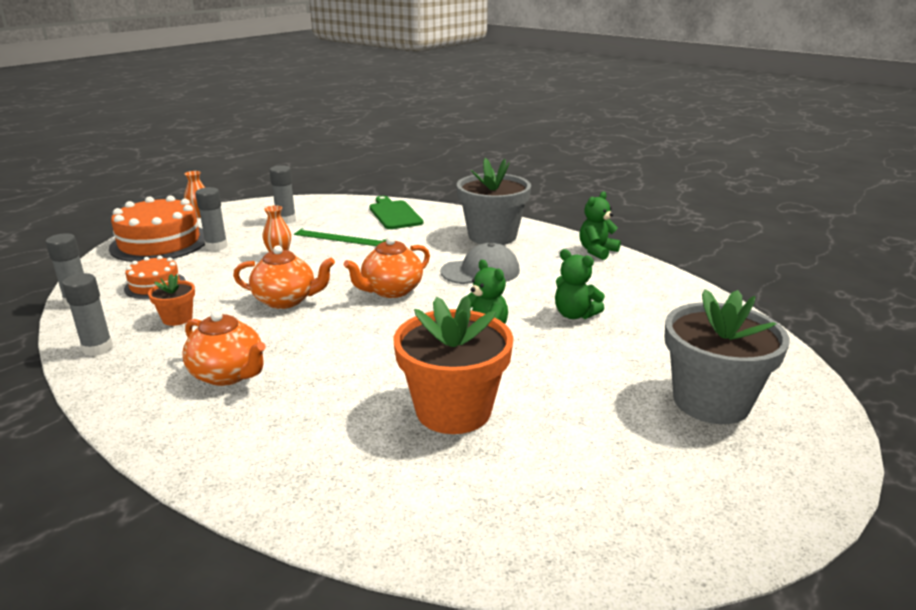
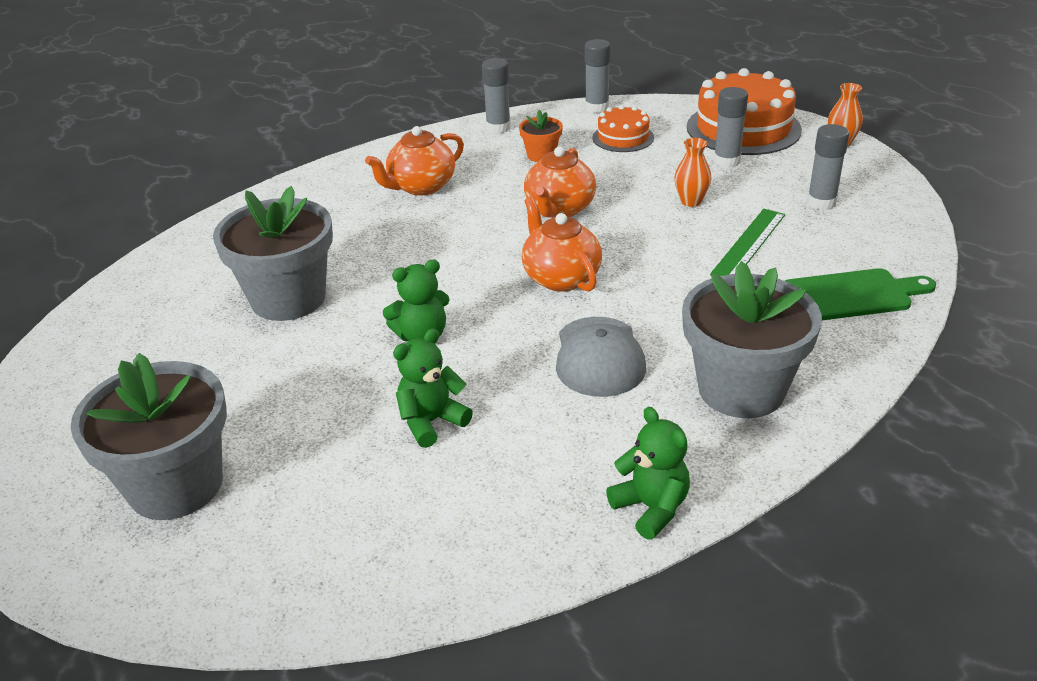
camera: 105 degrees right, 10 degrees up
orange flower pot [394,295,514,434] -> grey flower pot [213,186,333,321]

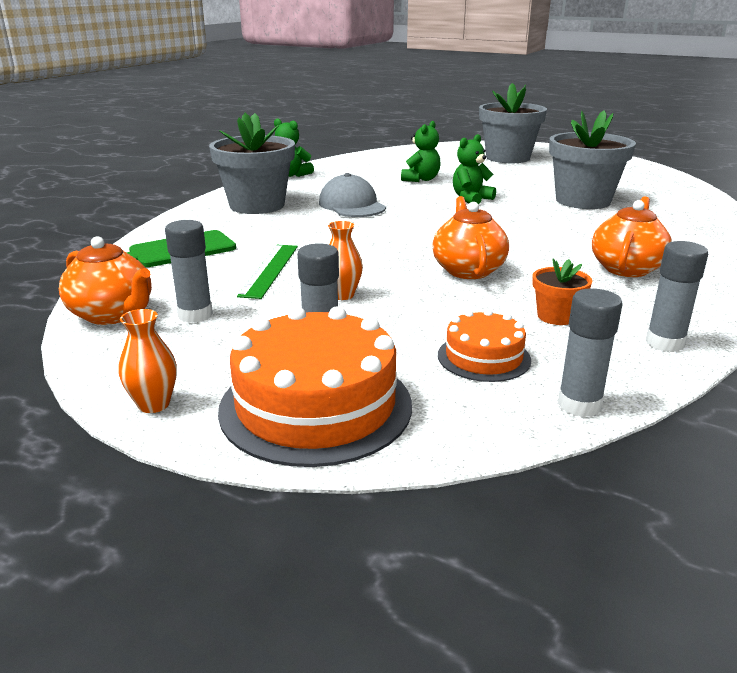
camera: 155 degrees right, 10 degrees down
orange teapot [522,197,602,292] -> orange teapot moved to [59,236,152,325]

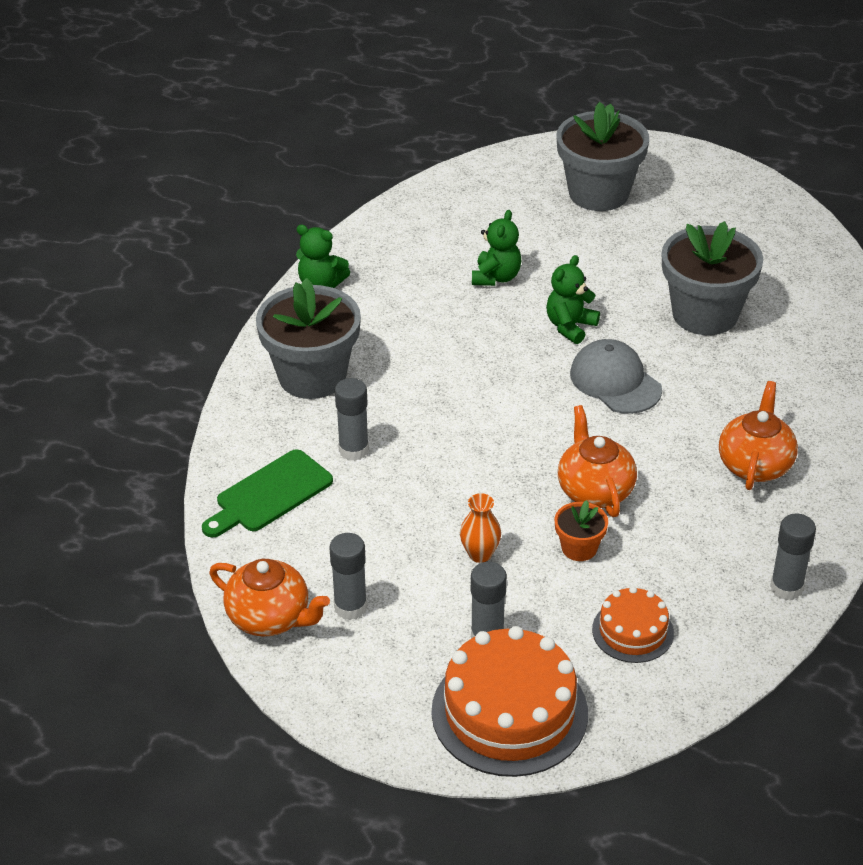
camera: 10 degrees left, 15 degrees up
orange vase [118,309,177,413] -> none
green ruler [237,245,298,299] -> none
grey cap [319,173,386,217] -> grey cap moved to [570,339,662,414]
orange flower pot [532,259,592,325] -> orange flower pot moved to [554,500,608,561]
grey glue stick [558,288,623,417] -> grey glue stick moved to [335,378,369,461]

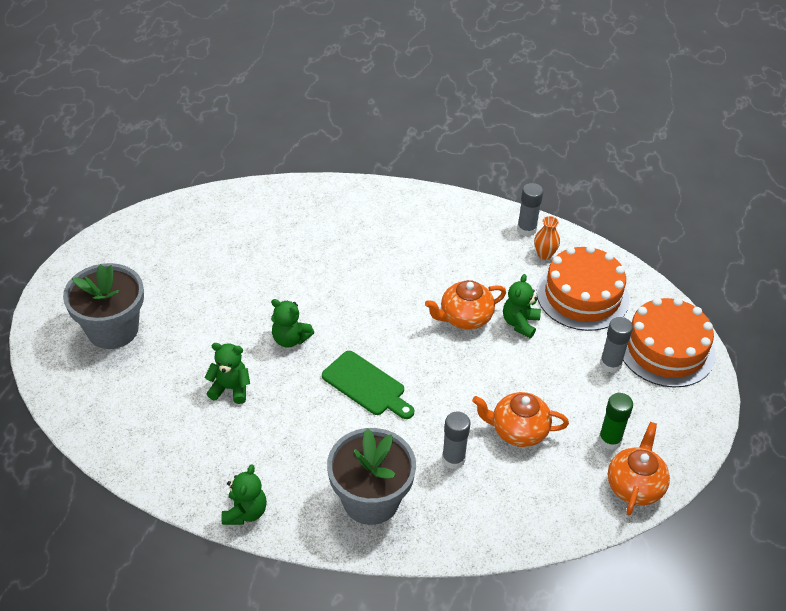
camera: 100 degrees left, 5 degrees up
green cutting board [202,449,333,538] -> green cutting board moved to [322,351,414,419]
grey glue stick [330,533,367,620] -> green glue stick [598,393,633,450]
orange vase [460,493,501,563] -> orange vase moved to [534,216,560,260]
orange flower pot [554,500,608,561] -> green teddy bear [503,274,541,338]
grey cap [570,339,662,414] -> none
orange cake [592,586,674,663] -> orange cake [537,245,629,331], size x1.84
grey flower pot [662,221,763,335] -> none
orange teapot [719,381,798,490] -> orange teapot moved to [472,392,569,447]

